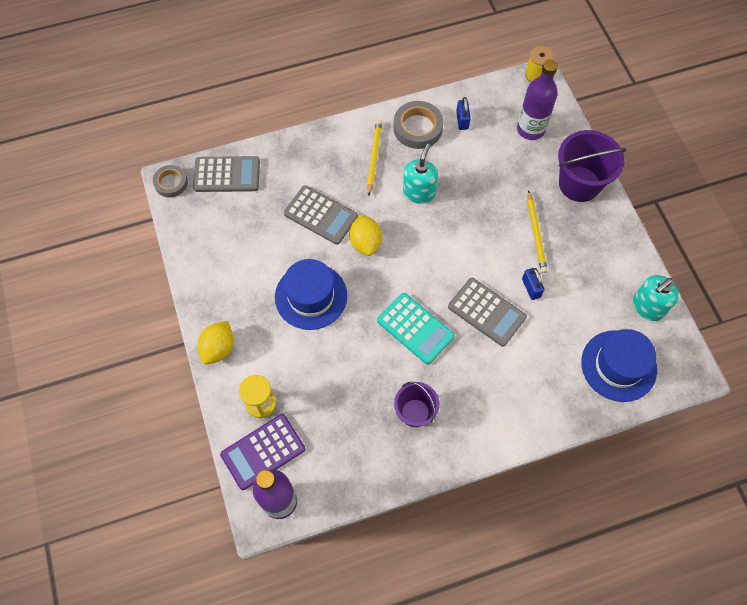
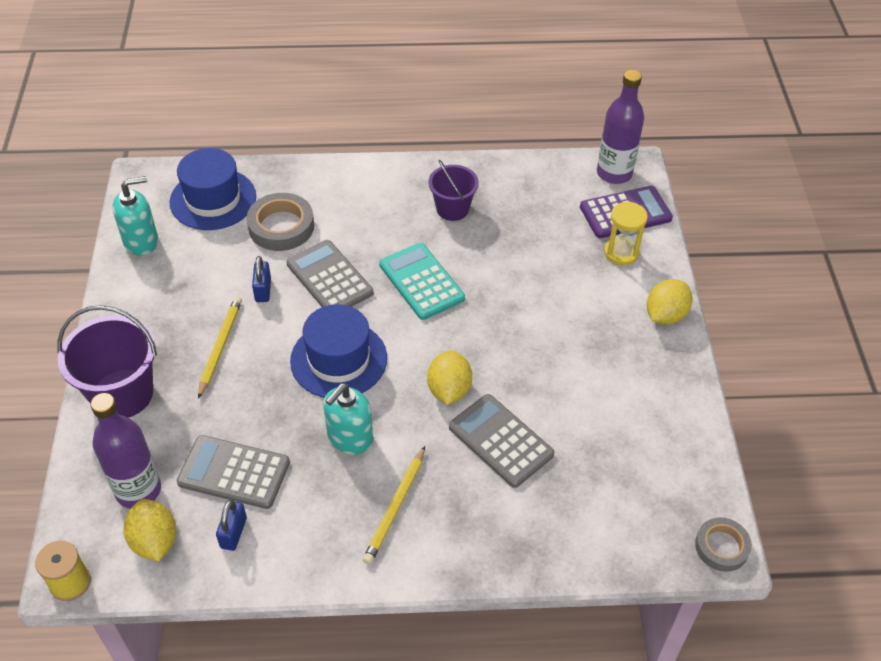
camera: 165 degrees left, 15 degrees down
grey calculator [193,156,260,192] -> grey calculator moved to [177,435,290,509]
blue hat [275,259,347,330] -> blue hat moved to [290,304,387,398]
grey tape [393,101,444,149] -> grey tape moved to [247,193,314,251]
none -> yellow lemon [123,499,176,562]

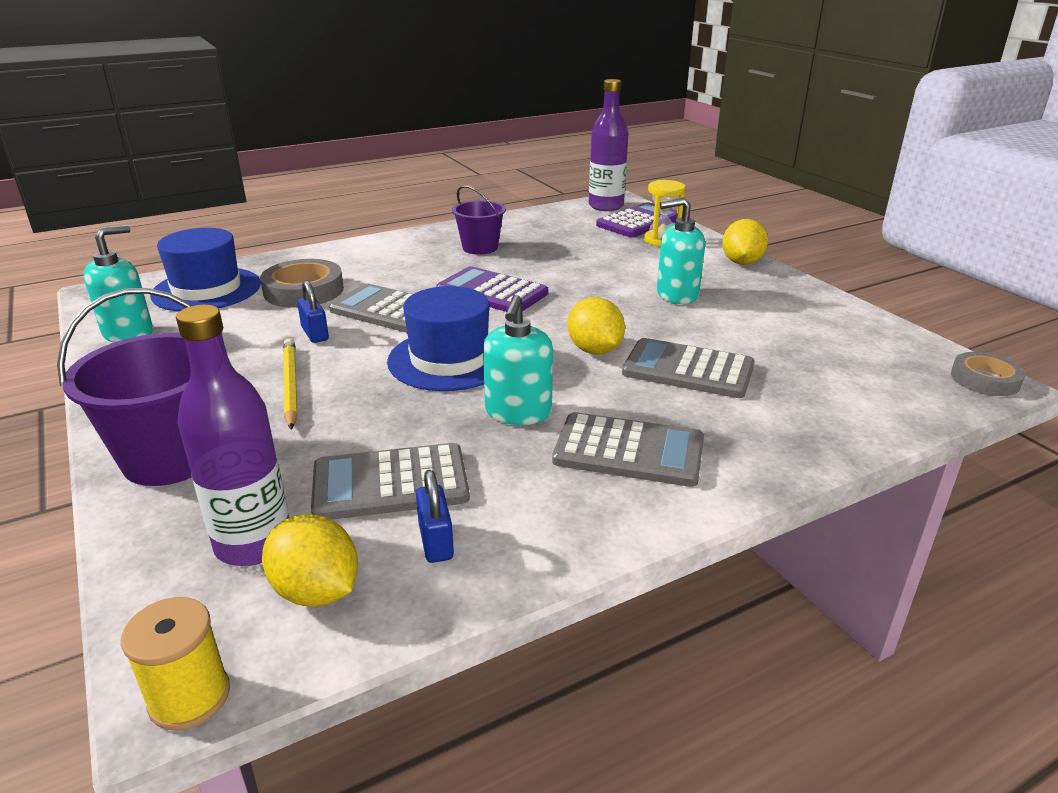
camera: 25 degrees left, 20 degrees down
yellow pencil [363,446,425,564] -> grey calculator [552,412,704,487]
turquoise calculator [379,243,465,320] -> purple calculator [436,266,548,312]
none -> turquoise soap dispenser [657,197,705,304]

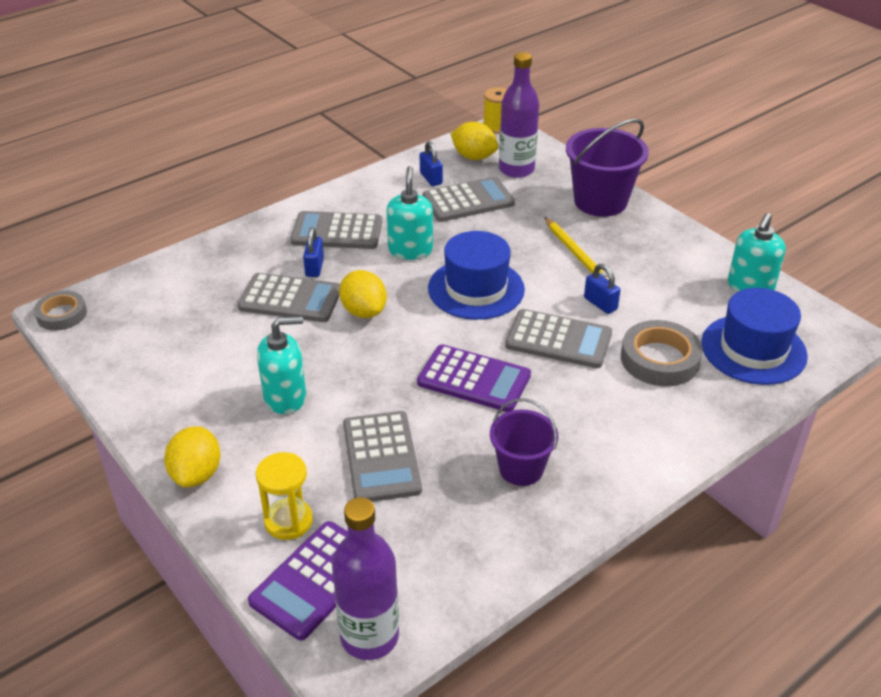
camera: 170 degrees right, 10 degrees up
none -> blue padlock [303,227,324,277]
none -> grey calculator [343,411,422,502]

